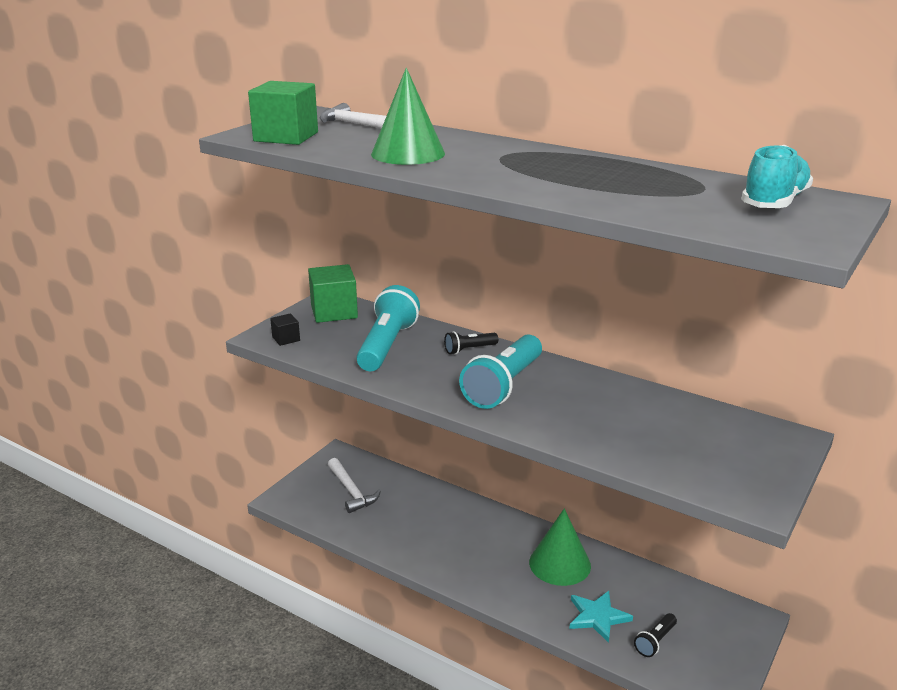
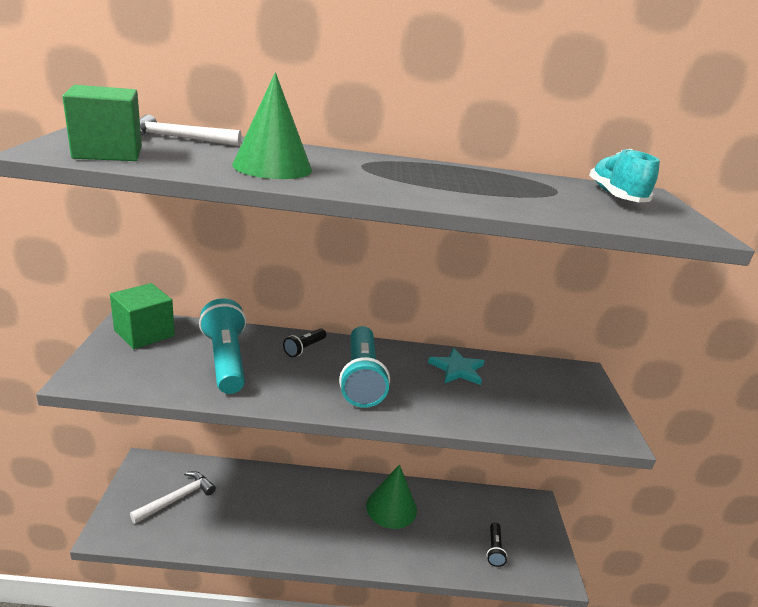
camera: 35 degrees left, 0 degrees up
black cube [270,313,300,346] -> none
white hammer [328,458,381,513] -> white hammer turned 75 degrees counterclockwise [130,471,216,524]
turquoise star [569,591,633,643] -> turquoise star moved to [428,348,484,385]

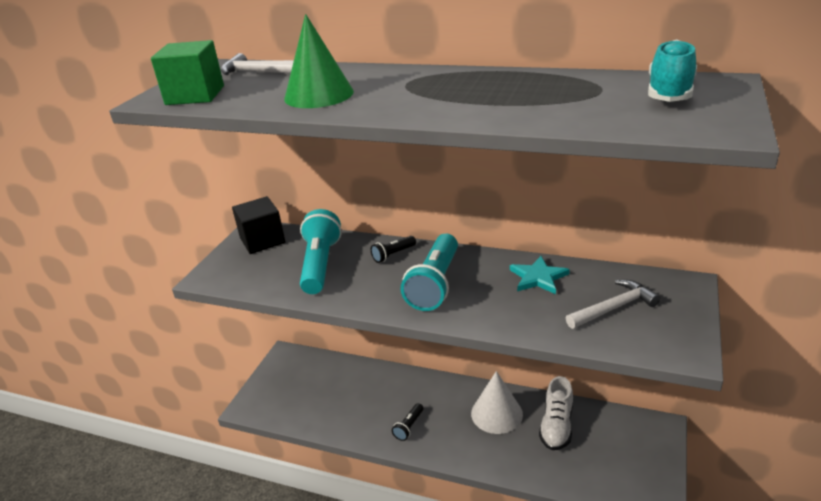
camera: 25 degrees right, 5 degrees up
green cube [110,283,175,349] -> black cube [232,196,286,254]
white hammer [130,471,216,524] -> white hammer moved to [566,280,661,329]
green cone [366,464,417,529] -> white cone [471,371,523,434]
black flashlight [487,522,507,567] -> black flashlight moved to [392,403,423,441]
none -> white shoe [539,376,573,450]

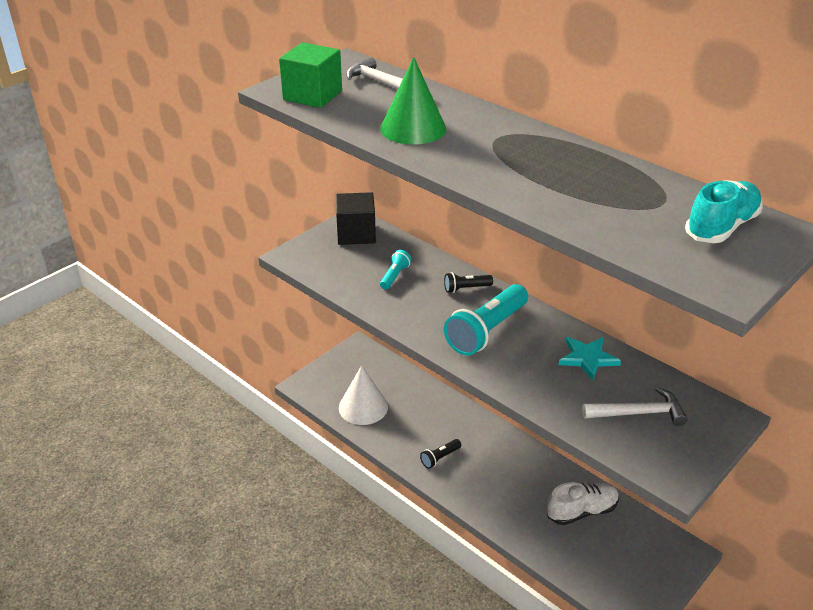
camera: 20 degrees right, 5 degrees up
turquoise flashlight [300,209,342,294] -> turquoise flashlight [380,250,412,289], size x0.48
white cone [471,371,523,434] -> white cone moved to [339,365,388,425]
white shoe [539,376,573,450] -> white shoe turned 150 degrees counterclockwise [547,482,619,525]

